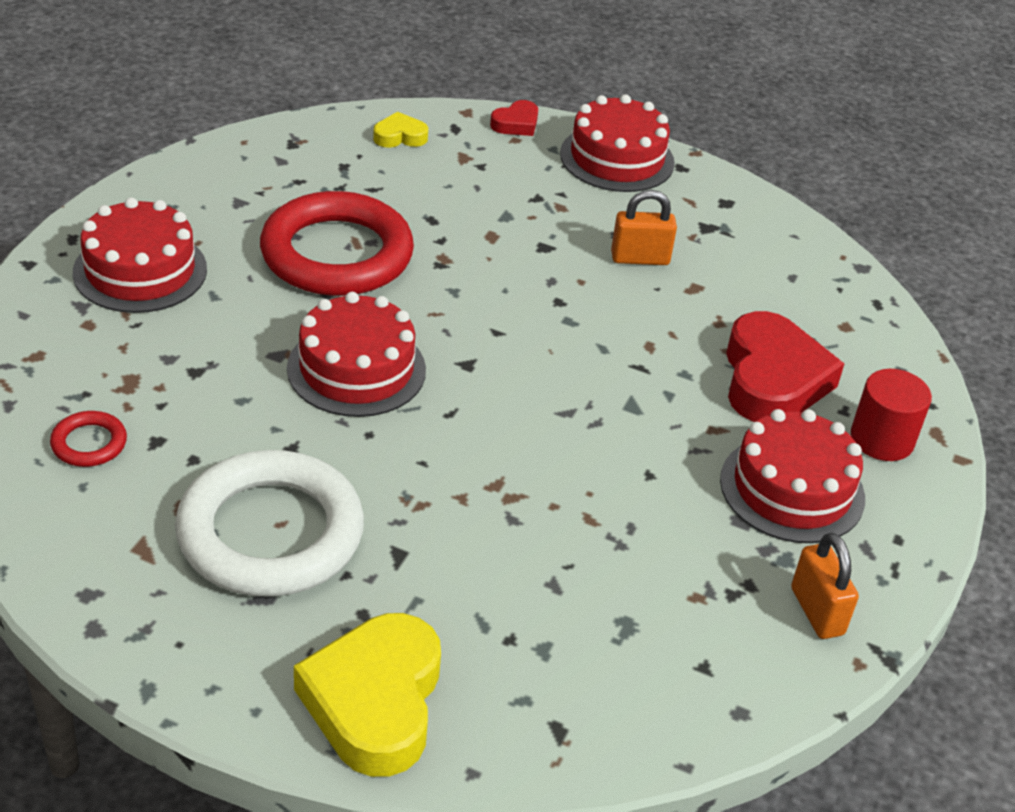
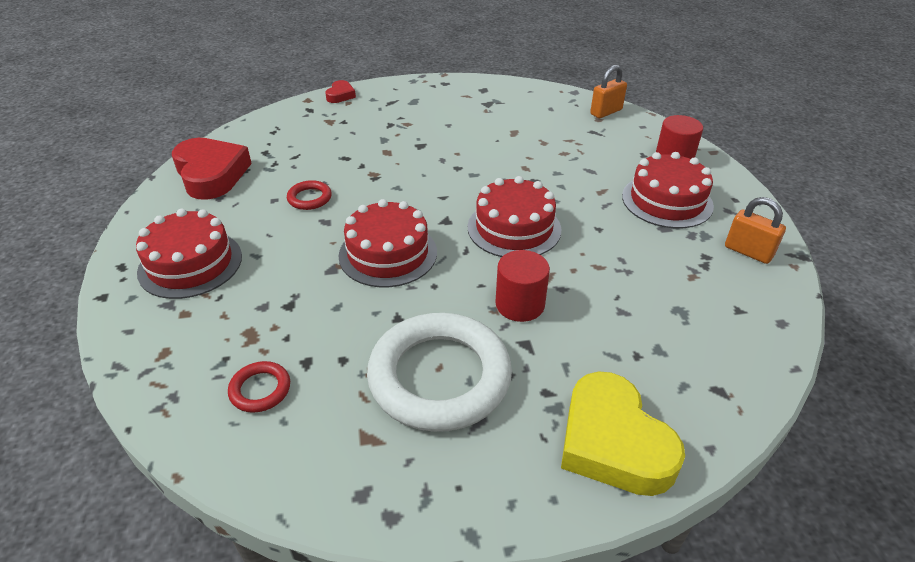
camera: 30 degrees left, 0 degrees up
red ring [260,191,414,296] -> red ring [287,180,332,210], size x0.42
yellow heart [373,112,428,148] -> none
red cake [560,94,675,192] -> red cake moved to [468,176,561,257]
orange padlock [611,190,677,265] -> orange padlock moved to [590,65,627,118]
red heart [726,311,844,422] -> red heart moved to [172,138,252,200]
none -> red cylinder [495,250,550,322]

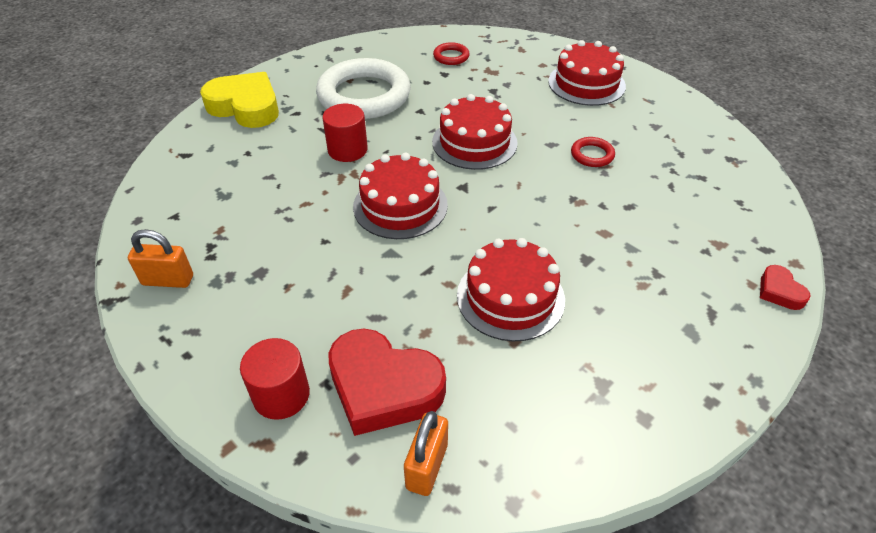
camera: 145 degrees right, 5 degrees up
red heart [172,138,252,200] -> red heart moved to [328,329,446,436]
red cake [622,152,714,229] -> red cake moved to [457,238,565,341]

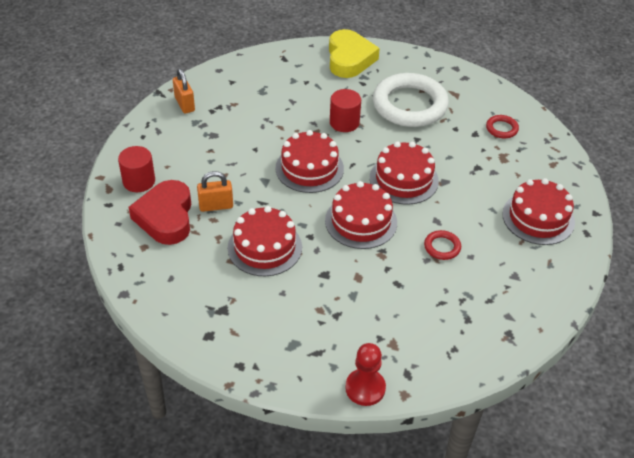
camera: 60 degrees right, 0 degrees up
orange padlock [404,411,448,496] -> orange padlock moved to [197,171,233,212]
red heart [760,265,811,310] -> red pawn [345,343,386,406]
none -> red cake [325,181,397,249]

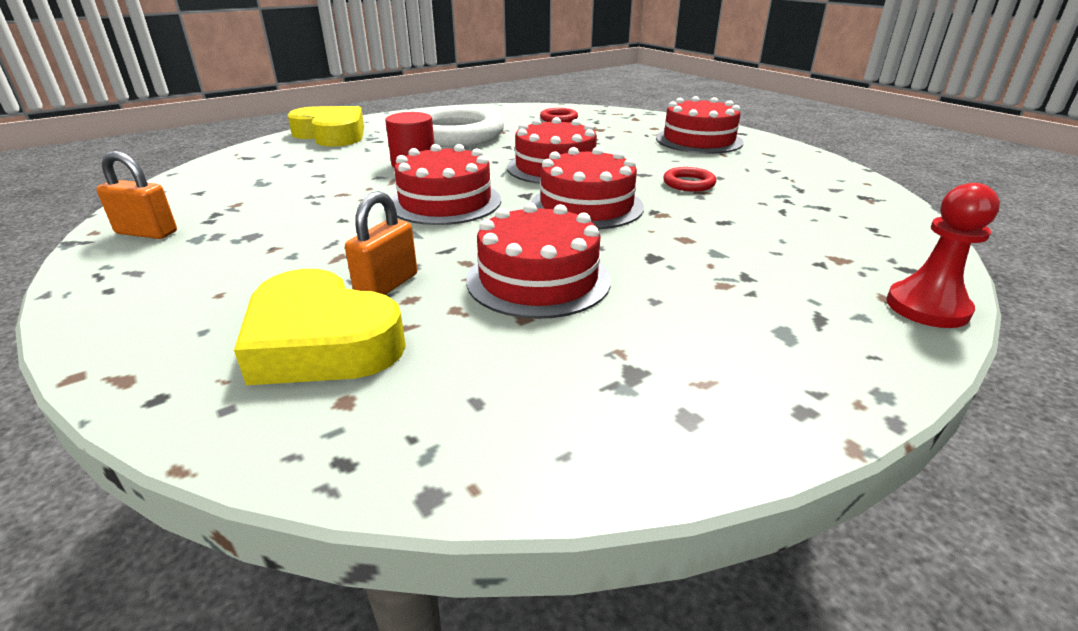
camera: 50 degrees left, 15 degrees down
red cylinder [118,146,155,192] -> none
red heart [129,180,191,245] -> yellow heart [234,269,406,385]

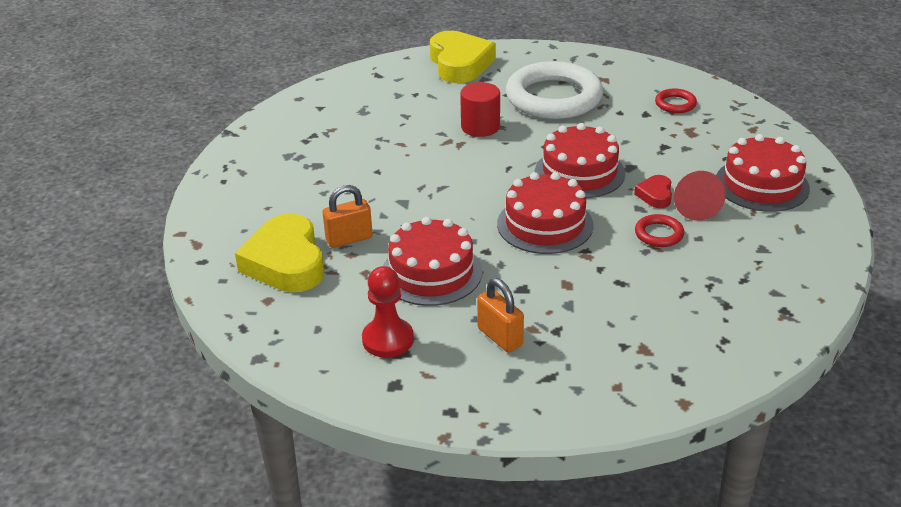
camera: 40 degrees right, 5 degrees up
orange padlock [96,151,177,239] -> orange padlock moved to [477,278,524,353]
red cake [391,144,501,225] -> none
red pawn [886,183,1000,328] -> red pawn moved to [362,266,414,358]
none -> red heart [634,175,672,208]
none -> red cone [674,171,726,221]

